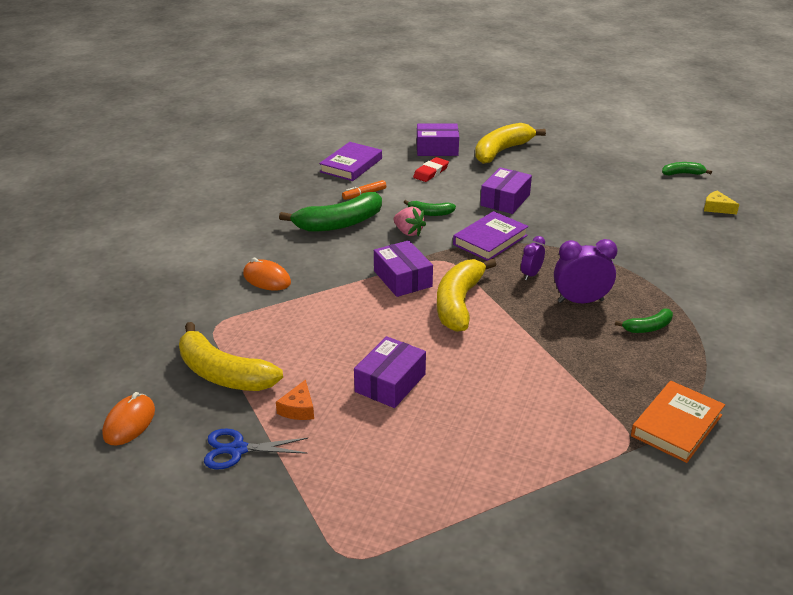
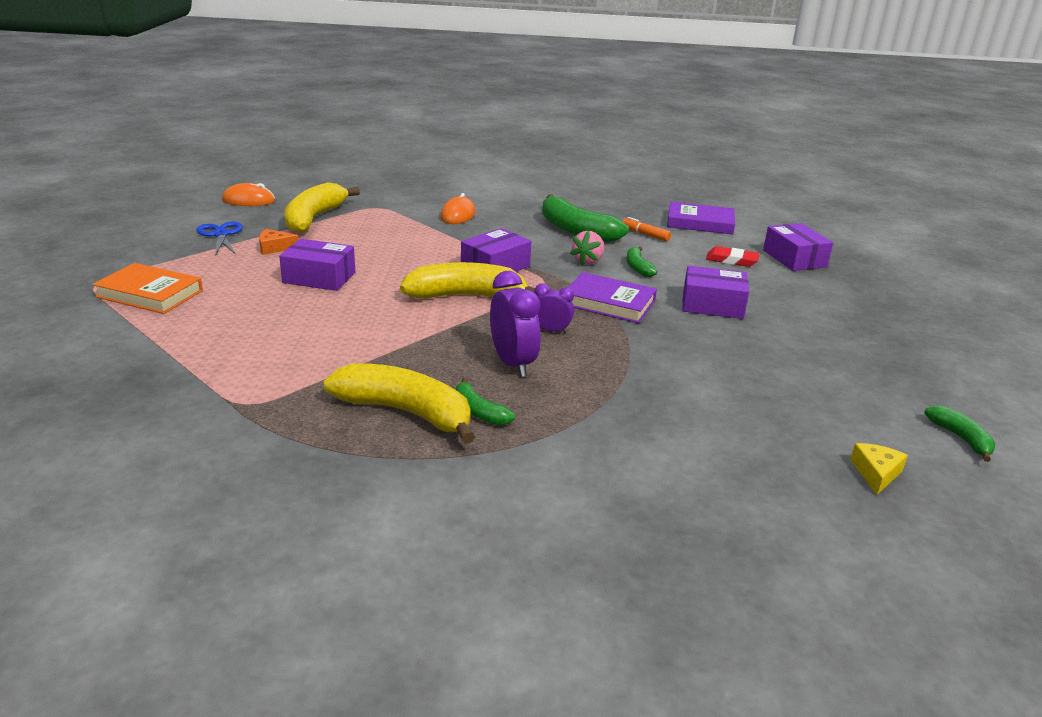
camera: 70 degrees right, 5 degrees down
yellow banana [475,123,546,164] -> yellow banana moved to [323,363,475,444]
orange book [631,381,725,463] -> orange book moved to [93,263,203,314]

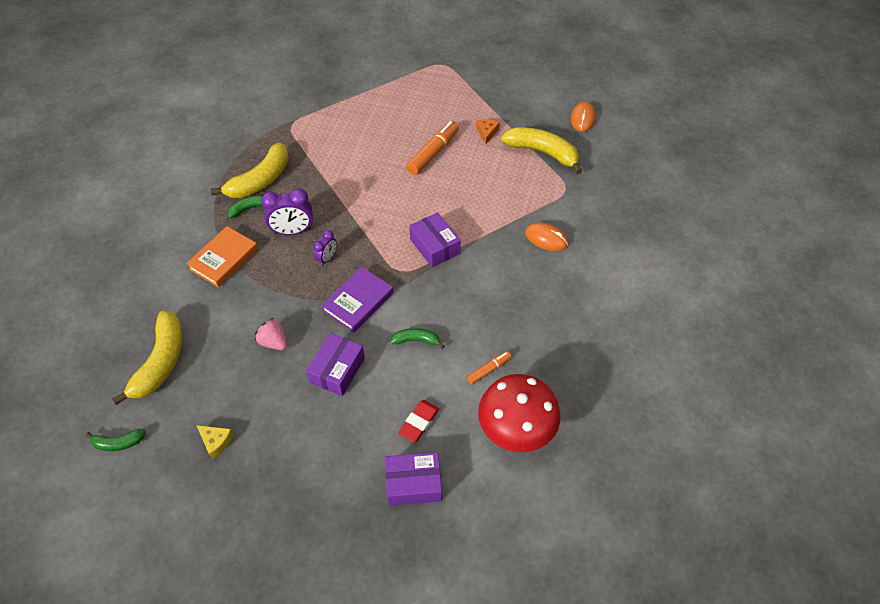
camera: 105 degrees right, 25 degrees up
orange book [93,263,203,314] -> orange book moved to [186,226,258,288]
blue scissors [197,221,243,256] -> none
purple box [279,239,355,291] -> orange marker [406,121,459,175]
yellow banana [400,262,535,299] -> yellow banana moved to [112,311,182,405]
green banana [542,194,629,242] -> none
pink strawberry [570,231,604,266] -> pink strawberry moved to [255,318,287,350]
purple book [667,202,735,235] -> red mushroom [478,374,561,452]
yellow cheese [850,443,908,495] -> yellow cheese moved to [196,425,234,459]

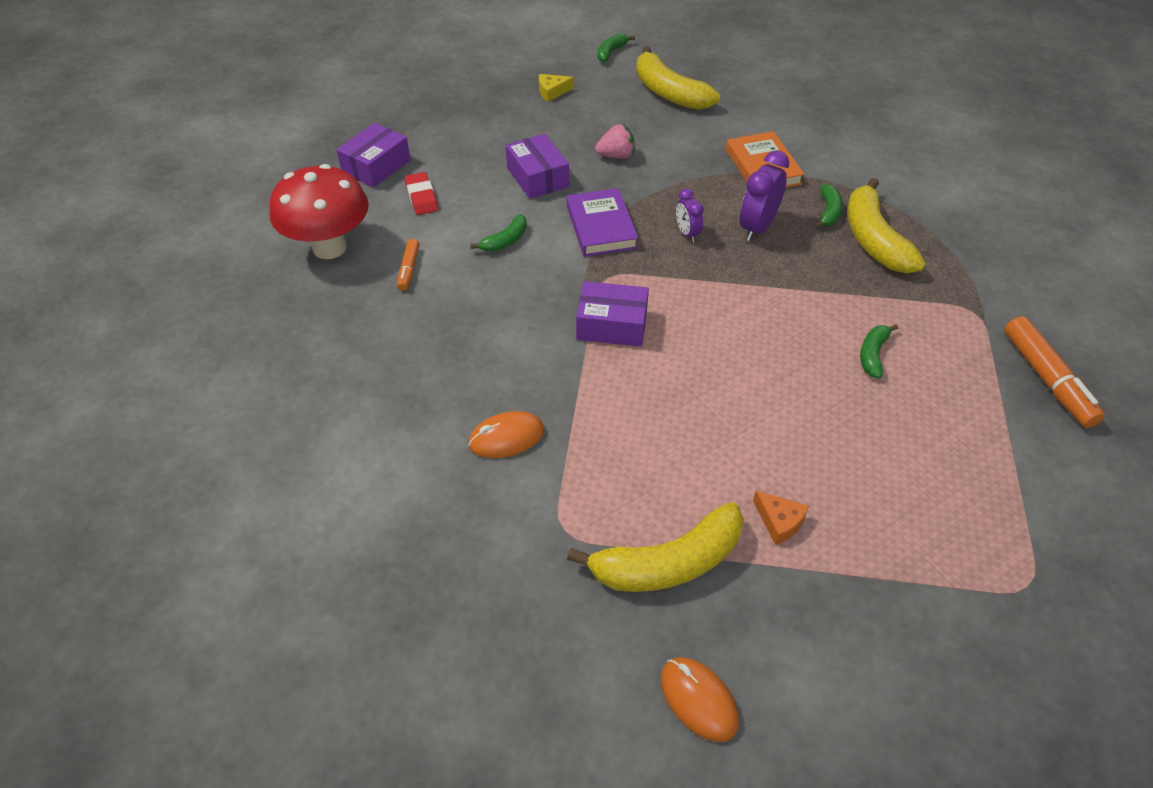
camera: 130 degrees right, 5 degrees down
orange marker [406,121,459,175] -> orange marker moved to [1004,316,1105,428]
none -> green banana [860,324,898,378]

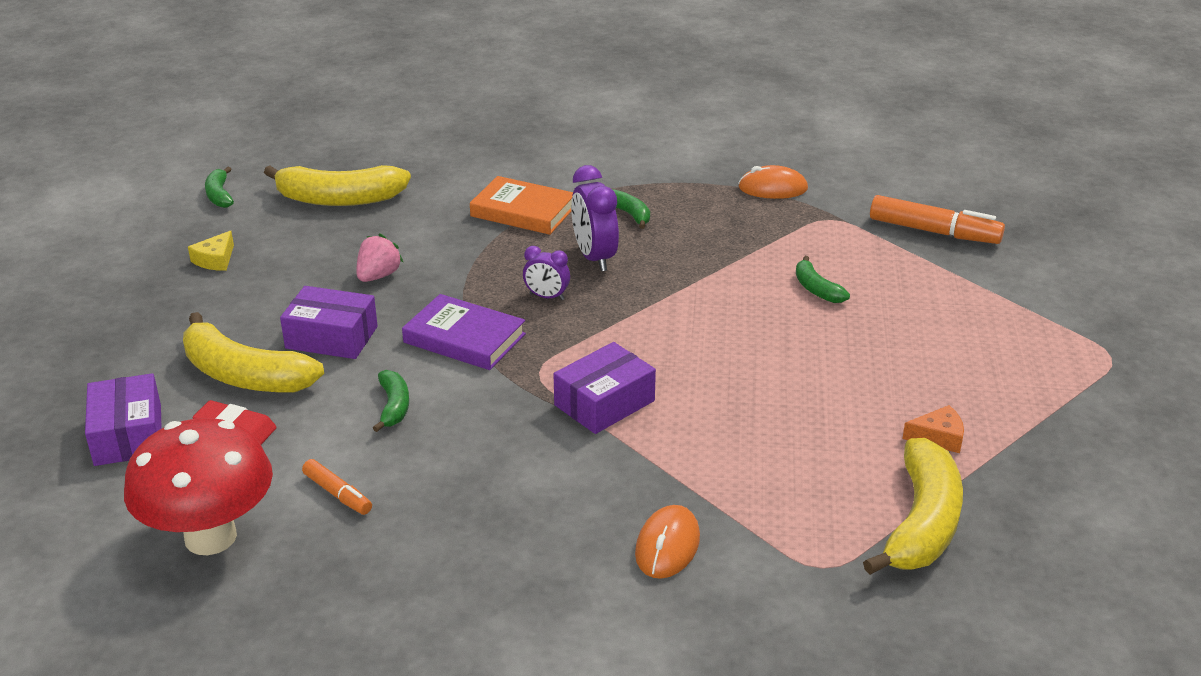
camera: 50 degrees left, 15 degrees down
orange mouse [661,657,739,742] -> orange mouse moved to [738,165,808,199]
yellow banana [847,178,925,273] -> yellow banana moved to [183,312,324,392]

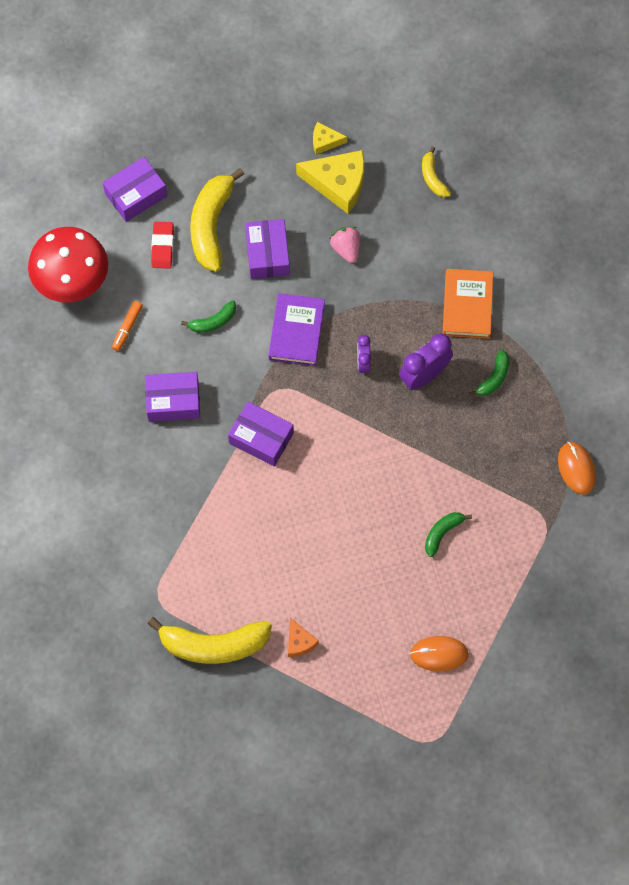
camera: 70 degrees right, 35 degrees up
green banana [205,167,234,208] -> none
yellow banana [264,165,411,206] -> yellow banana [422,146,451,198], size x0.50
pink strawberry [356,233,404,282] -> pink strawberry turned 120 degrees counterclockwise [330,227,360,263]
orange mouse [635,505,700,579] -> orange mouse moved to [410,636,469,672]
orange marker [870,195,1005,244] -> none
none -> purple box [145,372,200,422]
none -> yellow cheese [296,150,364,214]

